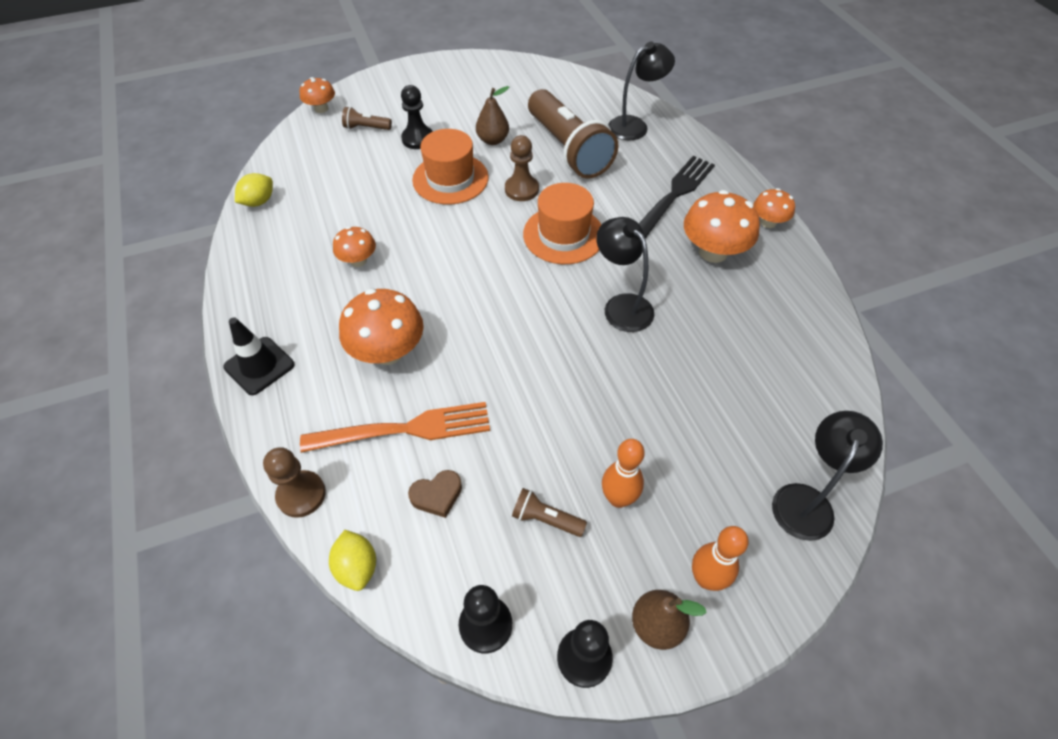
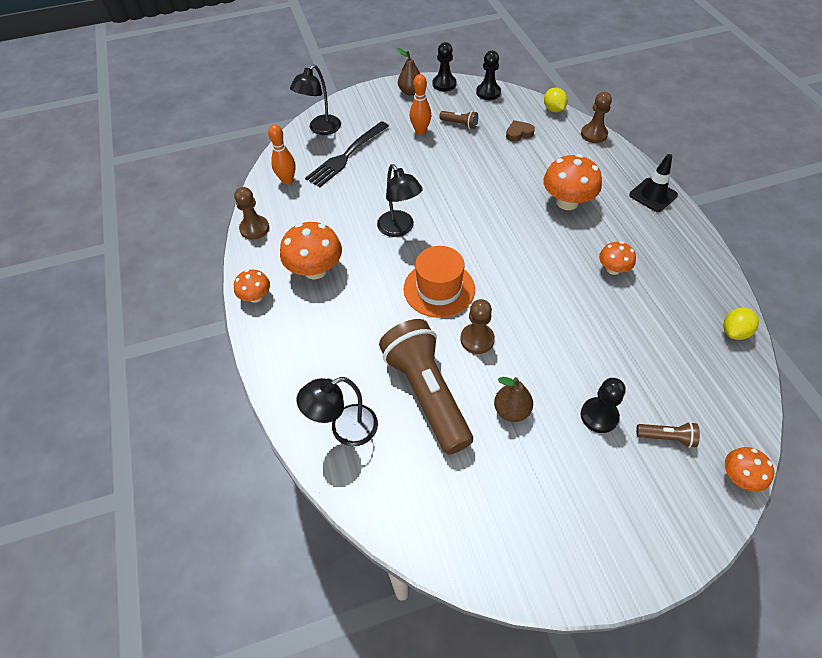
camera: 175 degrees left, 0 degrees up
orange fork [300,402,490,453] -> none
orange hat [412,129,489,204] -> none
black fork [639,156,715,238] -> black fork moved to [305,121,389,187]
orange bowling pin [692,526,749,591] -> orange bowling pin moved to [268,124,296,185]
none -> brown pawn [234,187,269,240]

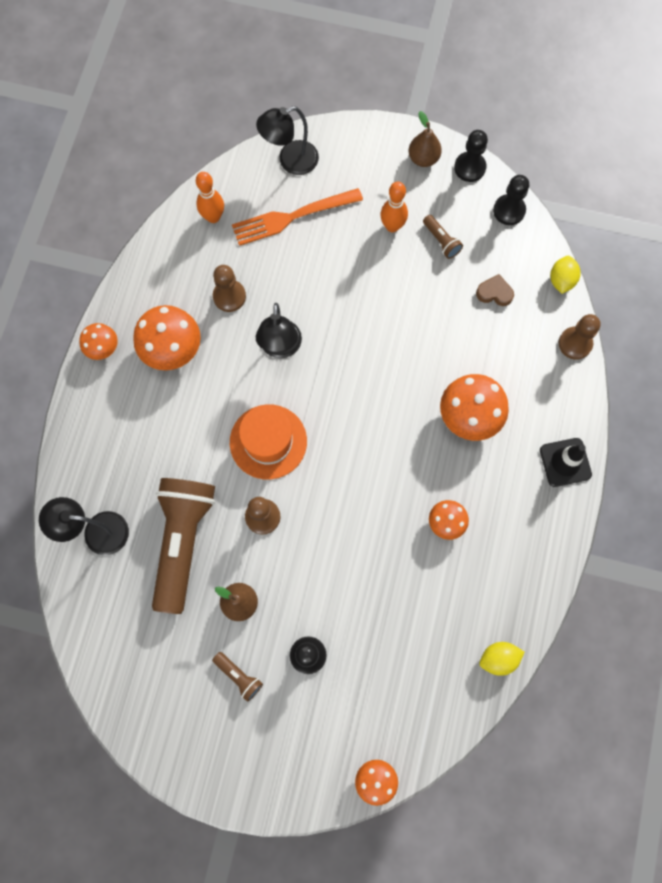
camera: 30 degrees right, 20 degrees up
brown pawn [234,187,269,240] -> brown pawn moved to [213,265,246,312]
black fork [305,121,389,187] -> orange fork [232,188,363,246]
brown flashlight [636,422,700,448] -> brown flashlight moved to [212,652,263,702]

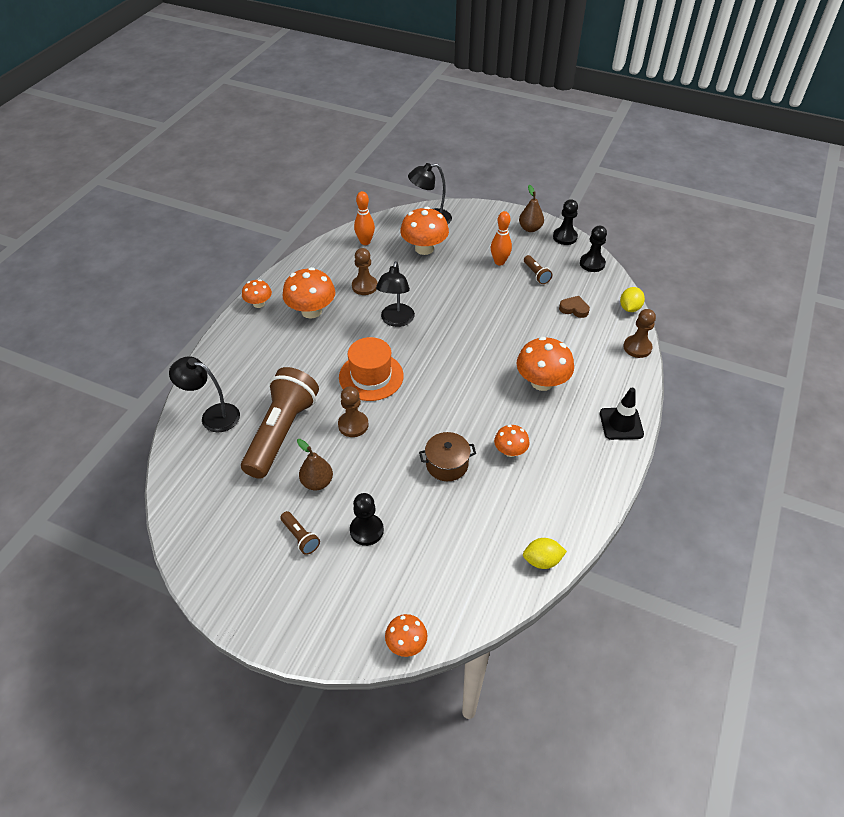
camera: 10 degrees right, 25 degrees down
orange fork [232,188,363,246] -> orange mushroom [400,207,449,255]
none -> brown pot [419,432,476,481]

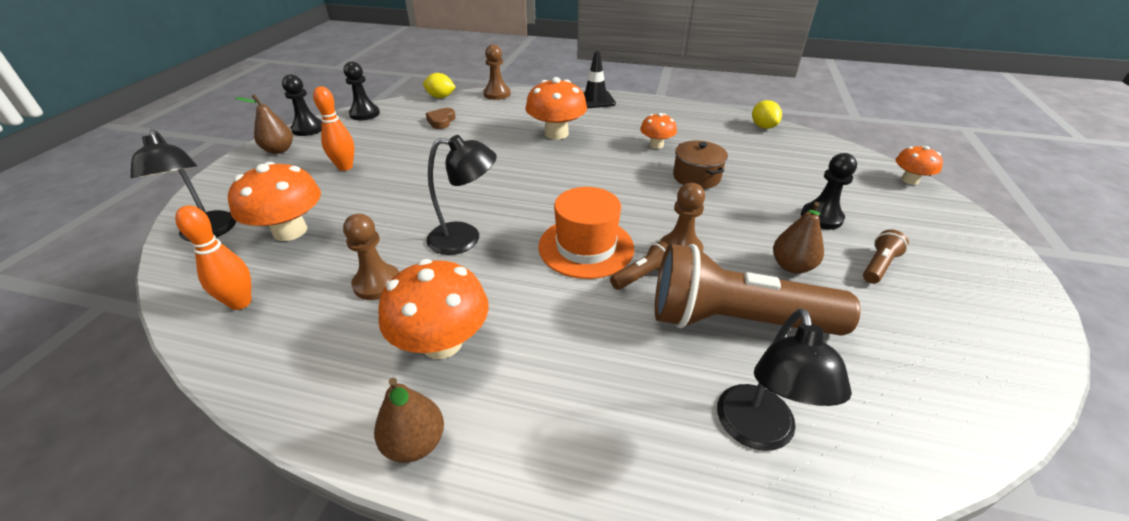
camera: 100 degrees left, 10 degrees down
orange mushroom [242,279,272,308] -> brown pear [374,378,444,463]
brown flashlight [524,255,552,284] -> brown flashlight moved to [610,241,668,290]

